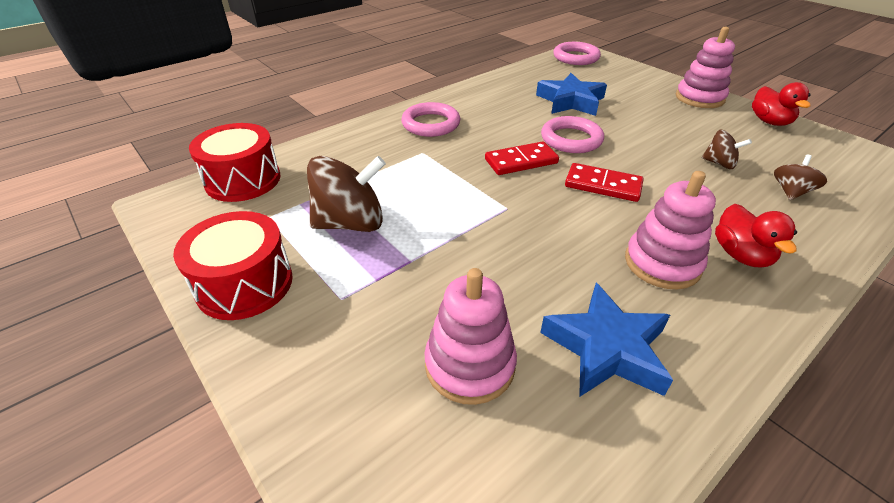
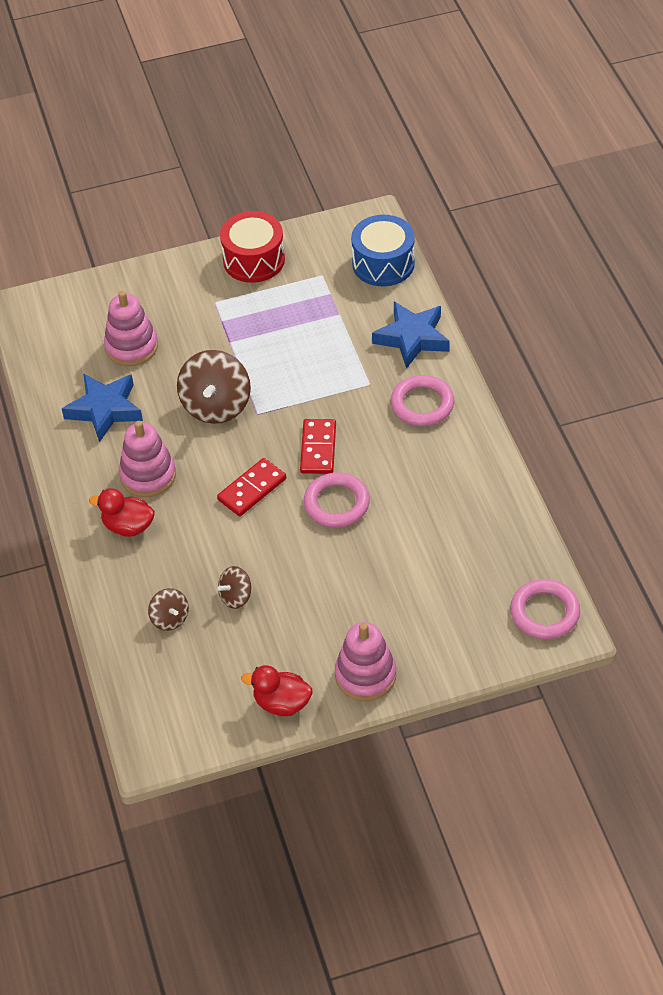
camera: 115 degrees right, 10 degrees up
red drum [189,123,281,202] -> blue drum [351,215,415,286]
brown spinning top [307,156,386,232] -> brown spinning top moved to [177,350,251,424]
blue star [536,73,607,116] -> blue star moved to [372,302,450,369]

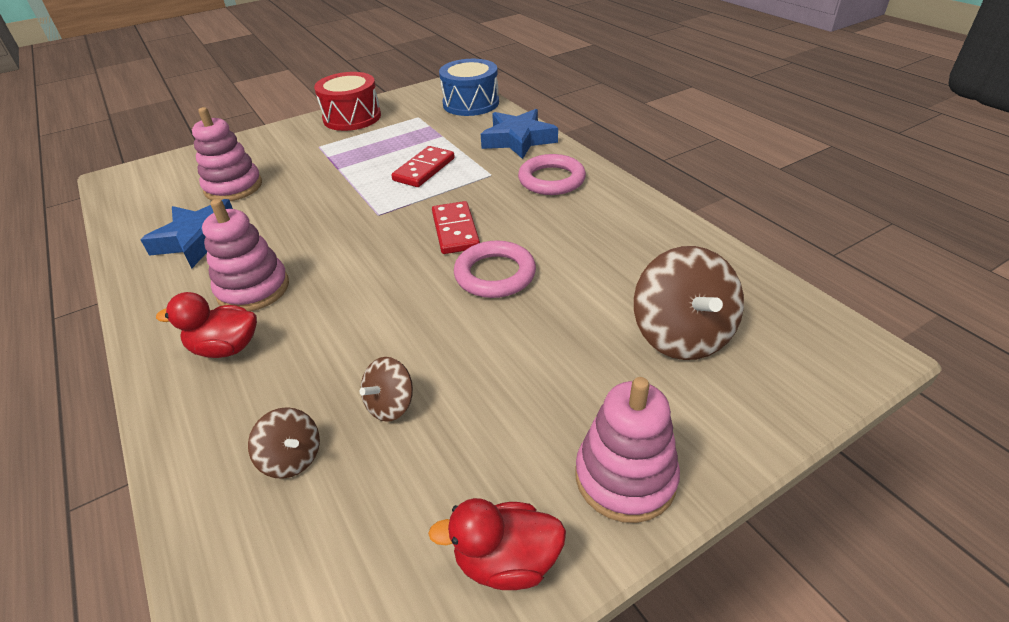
camera: 15 degrees left, 10 degrees down
brown spinning top [177,350,251,424] -> brown spinning top moved to [634,246,744,360]
red domino [217,458,286,516] -> red domino moved to [391,146,455,187]
pink ring [510,579,580,639] -> none

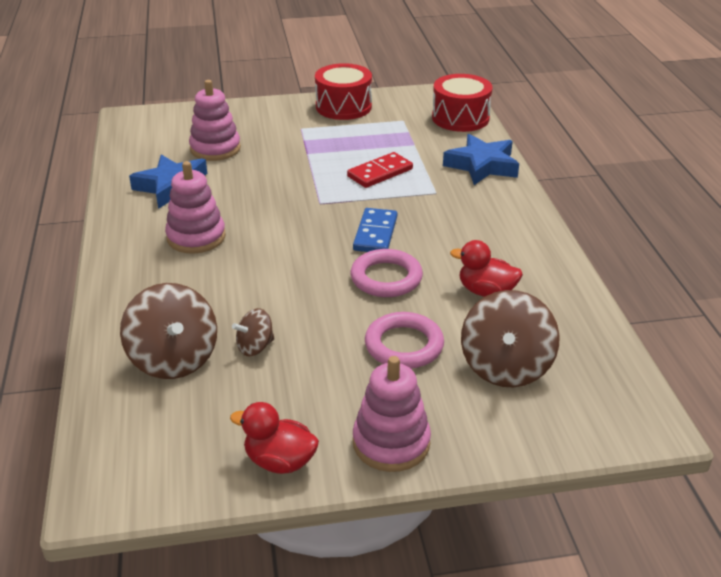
camera: 20 degrees right, 5 degrees down
red duck [156,292,257,358] -> red duck moved to [450,240,523,297]
brown spinning top [248,407,320,479] -> brown spinning top [120,283,217,379], size x1.89
red domino [432,201,480,254] -> blue domino [353,208,397,252]
blue drum [439,59,499,116] -> red drum [432,74,493,132]
pink ring [518,154,586,195] -> pink ring moved to [365,312,444,369]

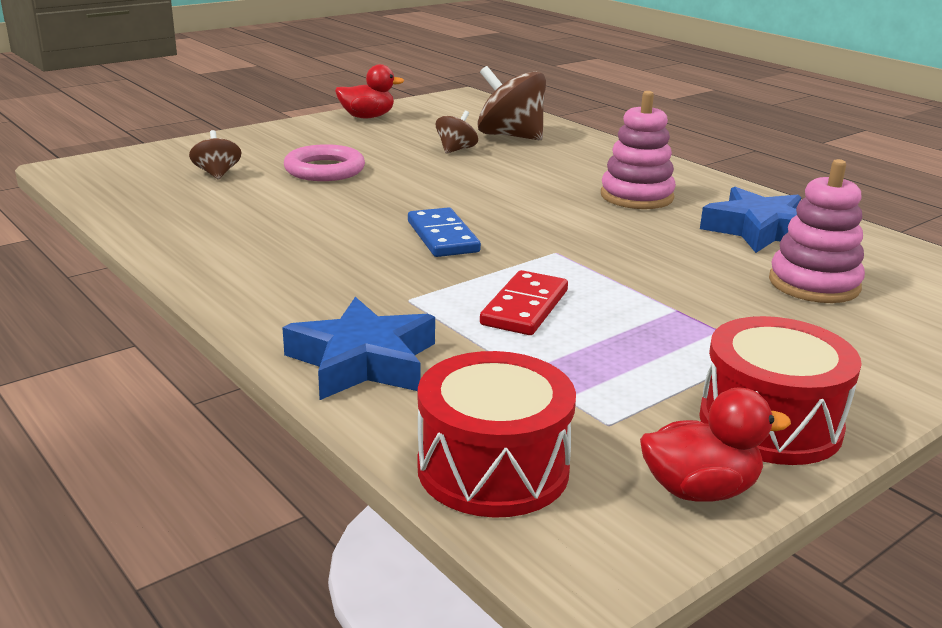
camera: 150 degrees right, 10 degrees down
pink ring [351,249,423,297] -> none
pink stacking toy [353,356,431,472] -> none
red duck [450,240,523,297] -> red duck moved to [640,388,791,502]
brown spinning top [461,290,560,387] -> brown spinning top [189,130,242,180], size x0.53

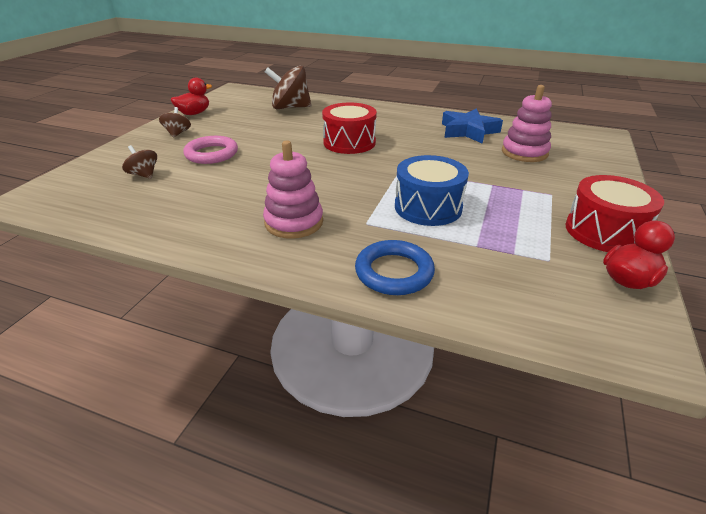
camera: 30 degrees left, 10 degrees up
blue star [282,297,435,400] -> blue ring [355,240,435,295]
blue domino [408,207,481,257] -> none
red drum [417,351,576,518] -> red drum moved to [322,103,377,154]
brown spinning top [436,111,478,154] -> brown spinning top moved to [159,107,191,138]
red domino [480,270,568,335] -> blue drum [395,155,469,226]
pink stacking toy [601,91,676,209] -> pink stacking toy moved to [263,141,323,239]

